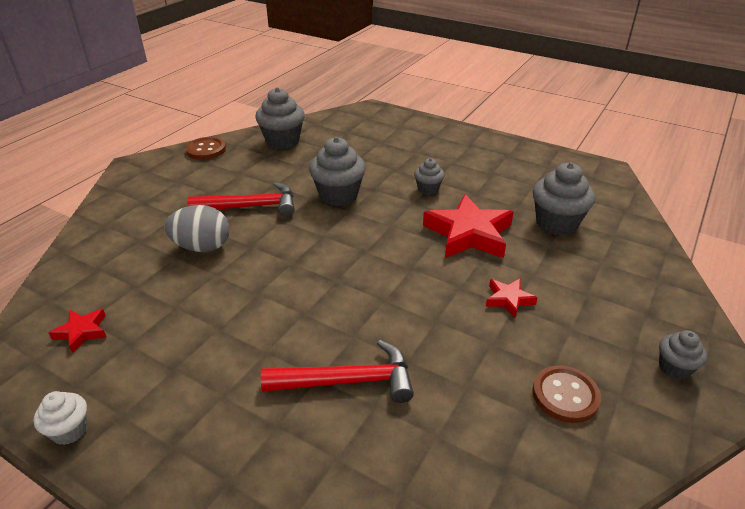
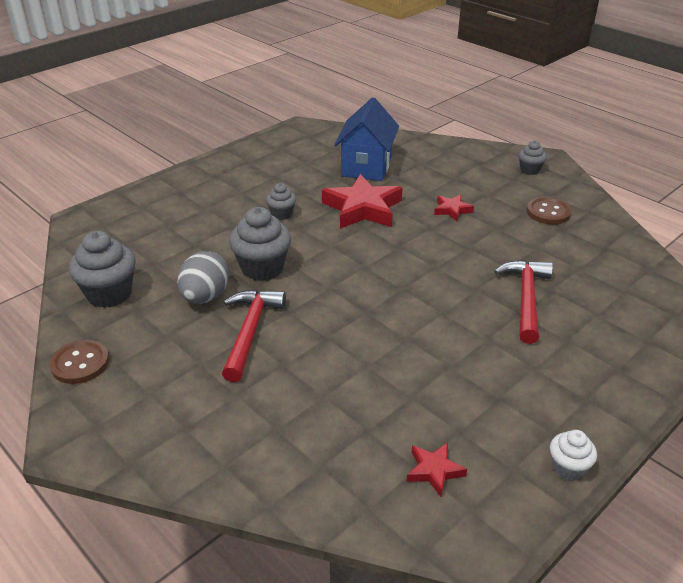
camera: 75 degrees left, 0 degrees up
grey egg [164,205,229,252] -> grey egg moved to [177,251,229,304]
grey cupcake [533,162,595,235] -> blue house [334,97,399,181]

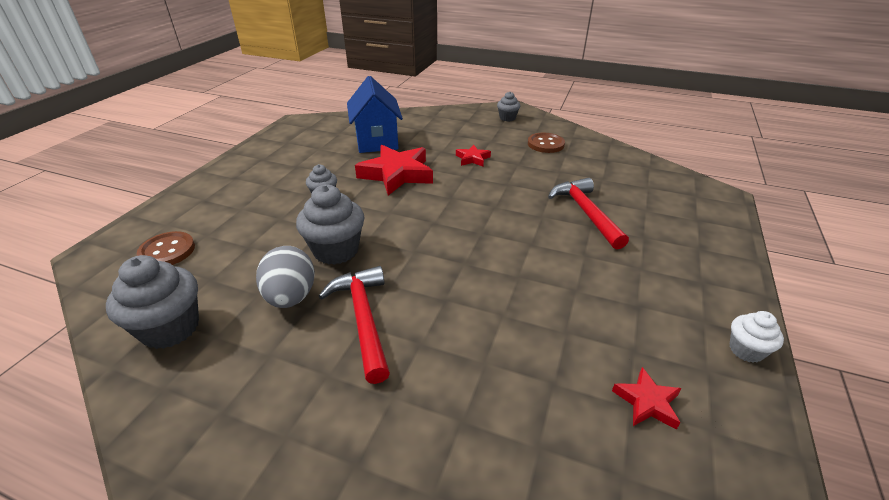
camera: 25 degrees left, 0 degrees up
brown button [50,340,109,384] -> brown button moved to [136,231,195,265]

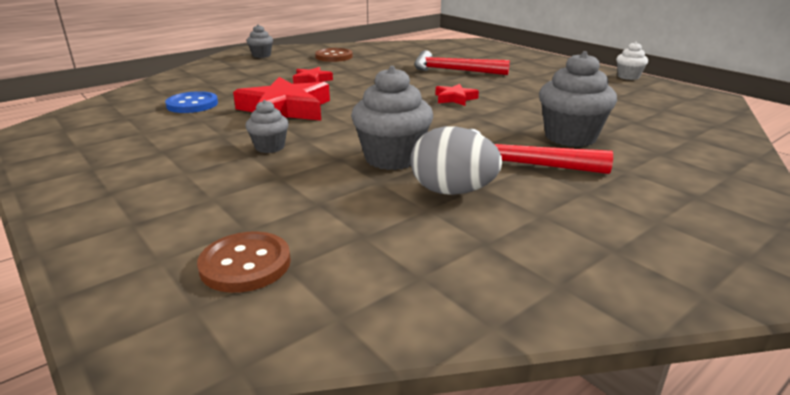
camera: 60 degrees left, 10 degrees down
grey cupcake [106,255,199,349] -> grey cupcake moved to [539,51,617,147]
blue house [347,76,403,153] -> blue button [165,91,218,113]
red star [612,367,682,430] -> red star moved to [435,84,479,106]

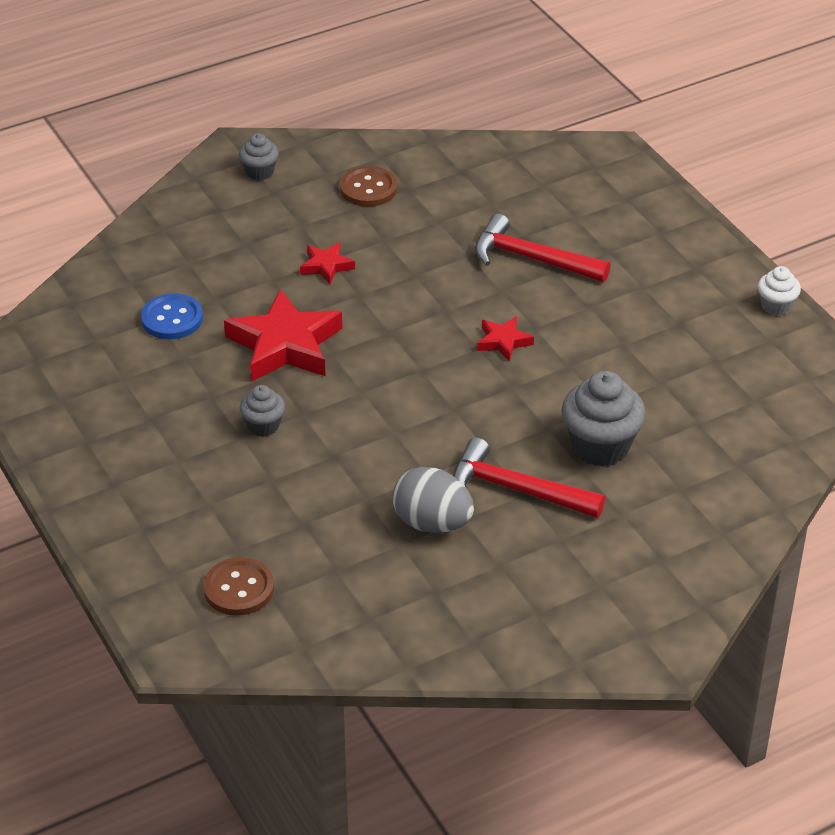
camera: 10 degrees right, 15 degrees up
grey cupcake [351,66,433,170] -> none

